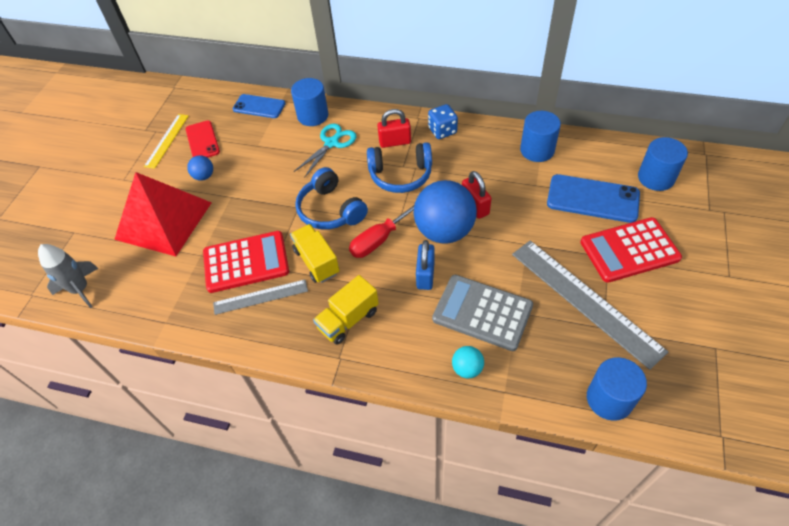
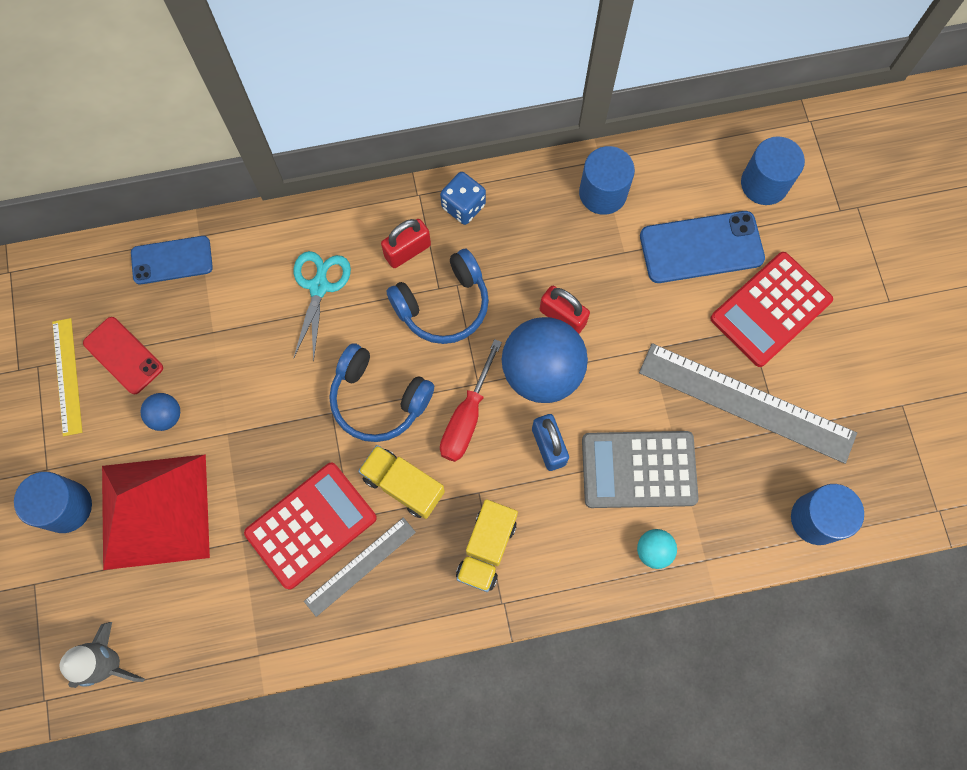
camera: 30 degrees left, 20 degrees up
blue cylinder [291,78,329,126] -> blue cylinder moved to [14,472,92,533]

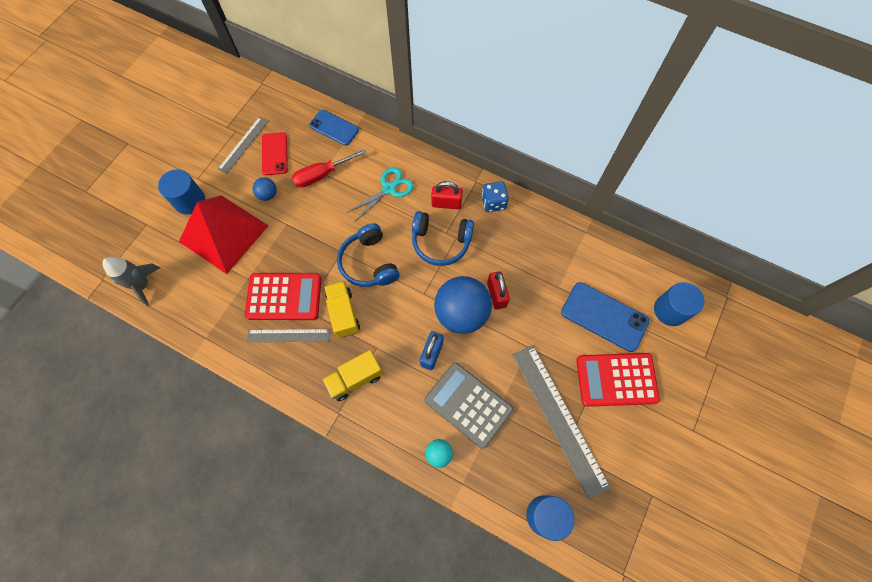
camera: 40 degrees right, 5 degrees down
yellow ruler [52,318,82,436] -> grey ruler [218,117,268,174]
red screwdriver [440,339,502,462] -> red screwdriver moved to [292,149,367,188]
blue cylinder [579,146,635,215] -> none

